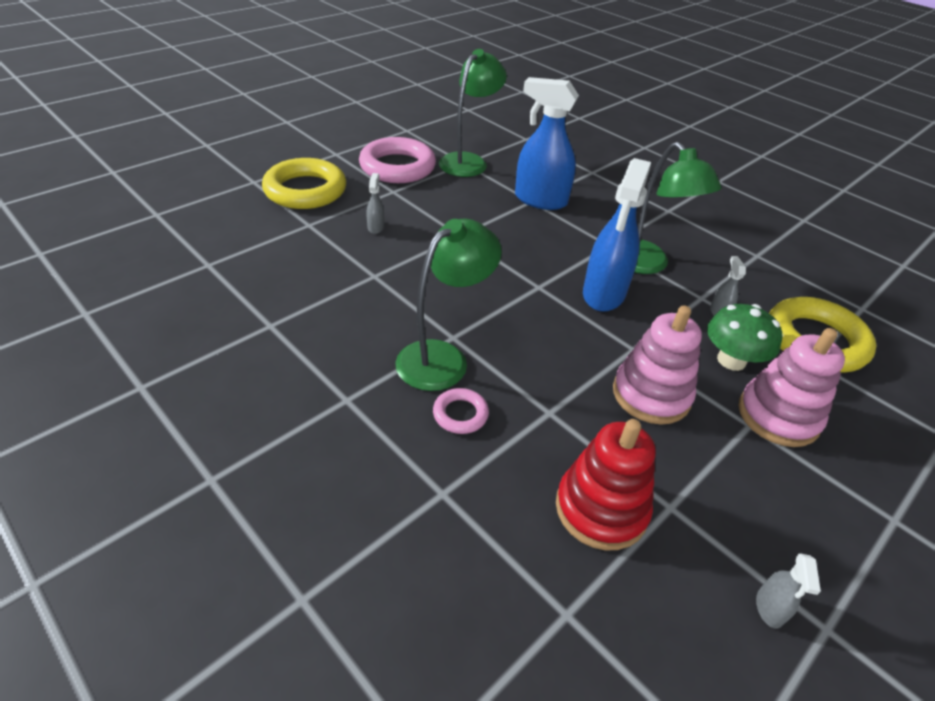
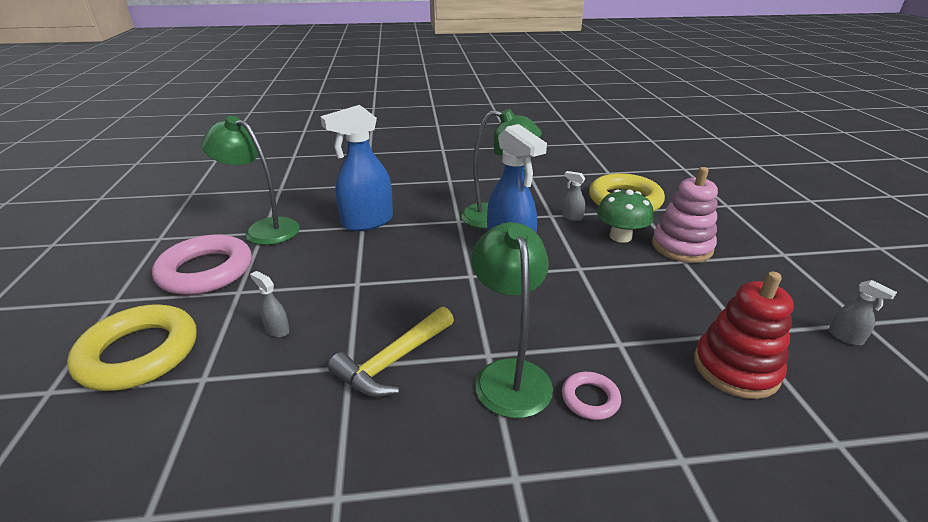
camera: 50 degrees left, 10 degrees down
green lamp [439,49,507,177] -> green lamp turned 45 degrees counterclockwise [201,116,300,245]
pink stacking toy [613,305,702,425] -> none
none -> yellow hammer [328,307,454,397]

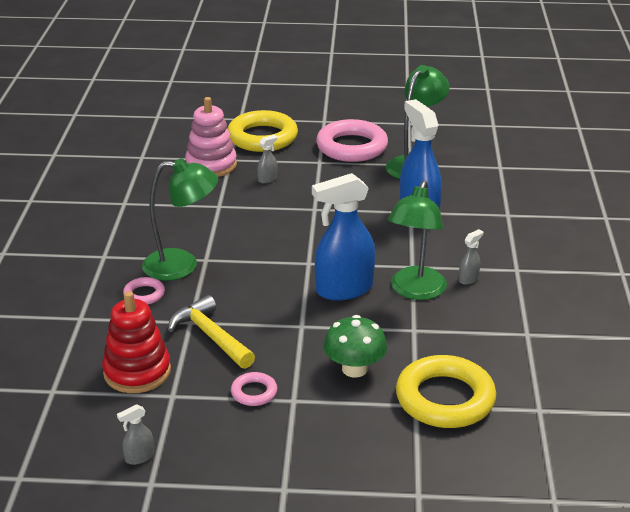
camera: 100 degrees right, 0 degrees up
yellow hammer [328,307,454,397] -> yellow hammer moved to [168,295,255,369]
grey spray bottle [562,171,585,221] -> grey spray bottle moved to [459,229,483,285]
pink stacking toy [652,167,718,263] -> pink stacking toy moved to [185,97,237,177]
none -> pink ring [231,372,277,406]

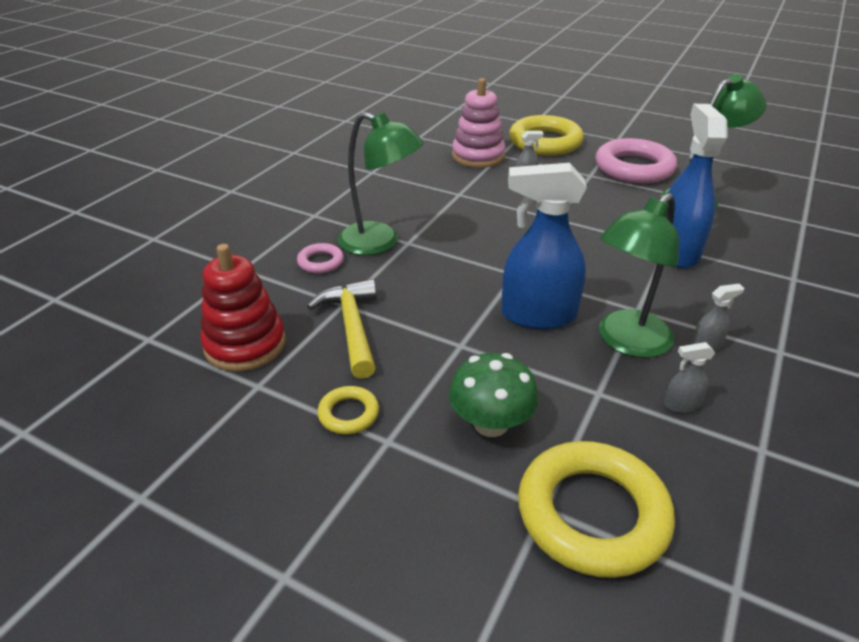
camera: 25 degrees right, 5 degrees up
grey spray bottle [117,404,154,465] -> grey spray bottle moved to [664,342,715,413]
pink ring [231,372,277,406] -> yellow ring [317,386,379,434]

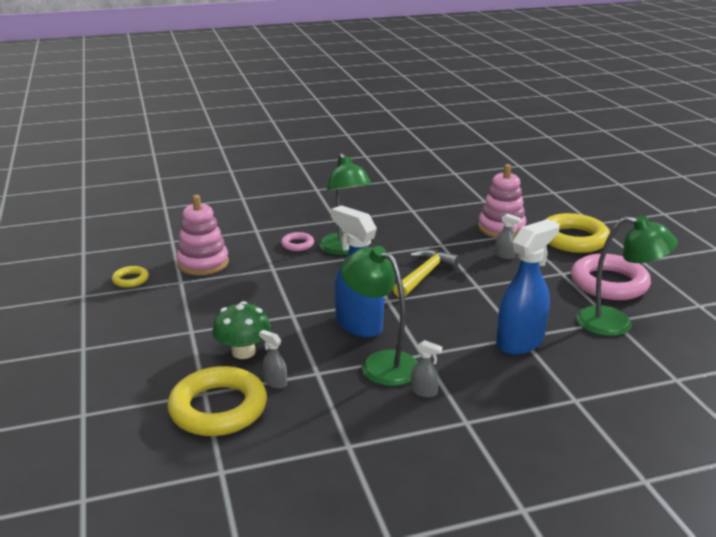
camera: 45 degrees right, 10 degrees down
red stacking toy [200,244,286,372] -> pink stacking toy [176,195,229,276]
yellow hammer [307,279,377,379] -> yellow hammer moved to [393,249,459,297]
yellow ring [317,386,379,434] -> yellow ring moved to [112,266,149,288]
green lamp [599,193,679,358] -> green lamp turned 45 degrees clockwise [341,246,418,386]
grey spray bottle [664,342,715,413] -> grey spray bottle moved to [259,330,287,389]

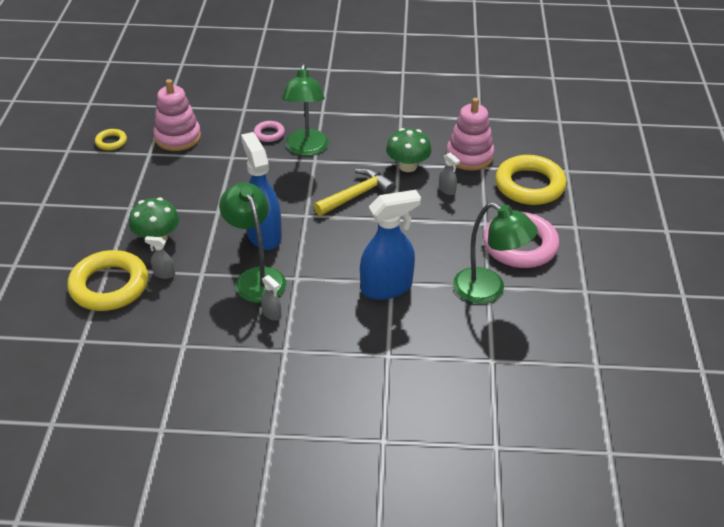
camera: 20 degrees right, 15 degrees up
grey spray bottle [259,330,287,389] -> grey spray bottle turned 45 degrees counterclockwise [144,236,175,279]
none -> green mushroom [386,128,432,172]

